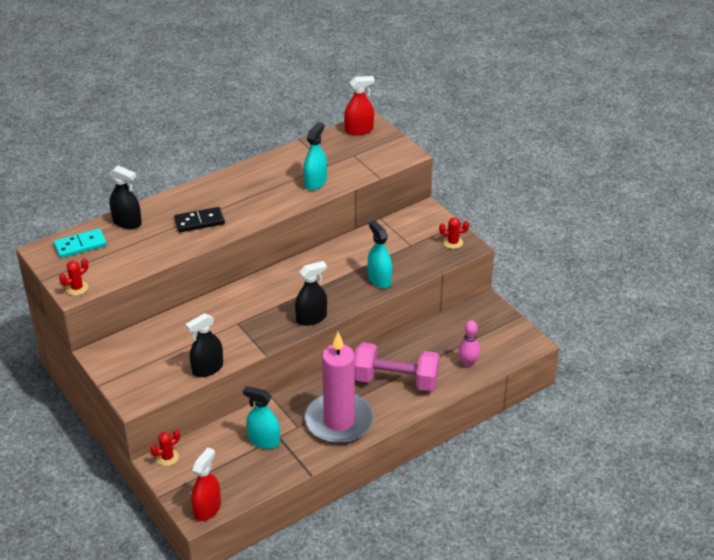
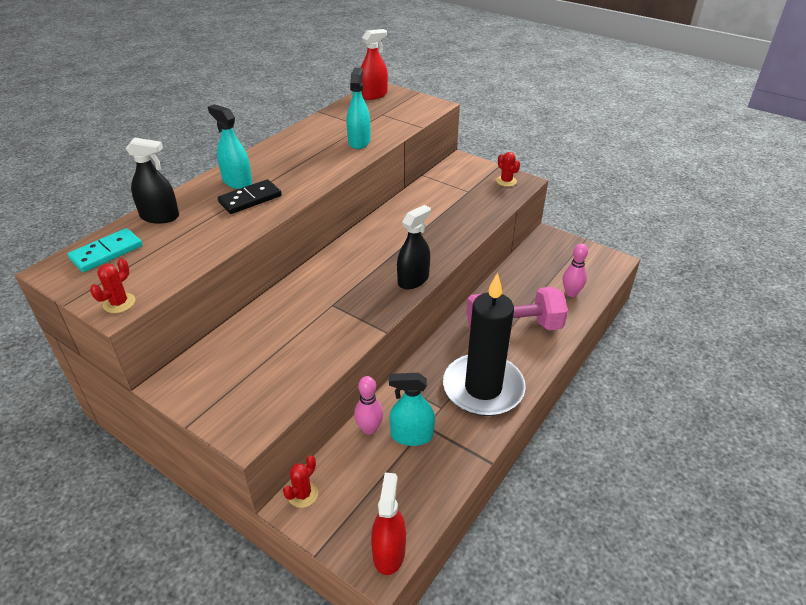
camera: 20 degrees left, 0 degrees up
black spray bottle [186,313,223,377] -> none
pink candle [305,332,374,444] -> black candle [443,273,526,416]
turquoise spray bottle [368,220,392,288] -> turquoise spray bottle moved to [208,104,252,189]
red cactus [439,217,469,249] -> red cactus turned 75 degrees clockwise [496,152,520,187]
none -> pink bowling pin [354,376,383,435]

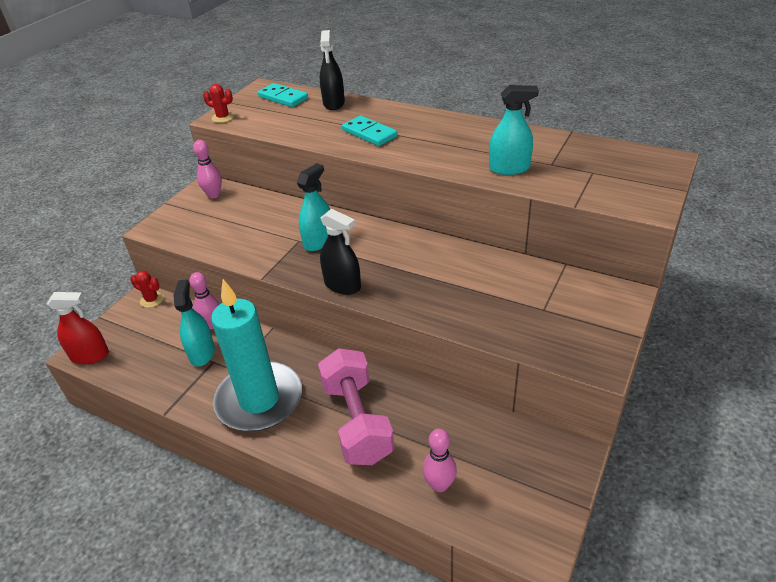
camera: 85 degrees right, 0 degrees up
turquoise spray bottle [208,104,252,189] -> turquoise spray bottle moved to [297,163,330,251]
black domino [218,179,282,214] -> turquoise domino [342,115,398,146]
red spray bottle [361,29,388,100] -> none
black candle [443,273,526,416] -> turquoise candle [211,279,302,431]
red cactus [496,152,520,187] -> none
none -> pink bowling pin [193,140,222,198]

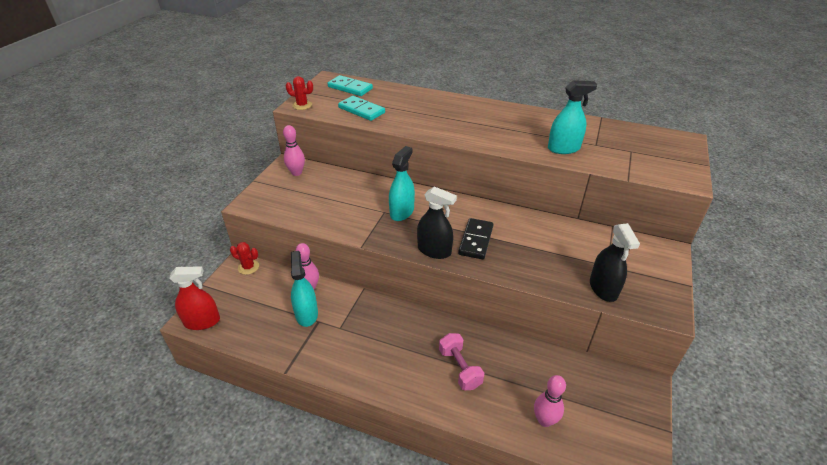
camera: 10 degrees left, 0 degrees up
turquoise candle [211,279,302,431] -> none
pink dumbbell [318,348,394,465] -> pink dumbbell [439,333,484,390], size x0.57
black spray bottle [320,30,345,110] -> black spray bottle moved to [590,223,640,302]
turquoise domino [342,115,398,146] -> turquoise domino moved to [338,96,385,121]
none -> black domino [458,218,494,259]

